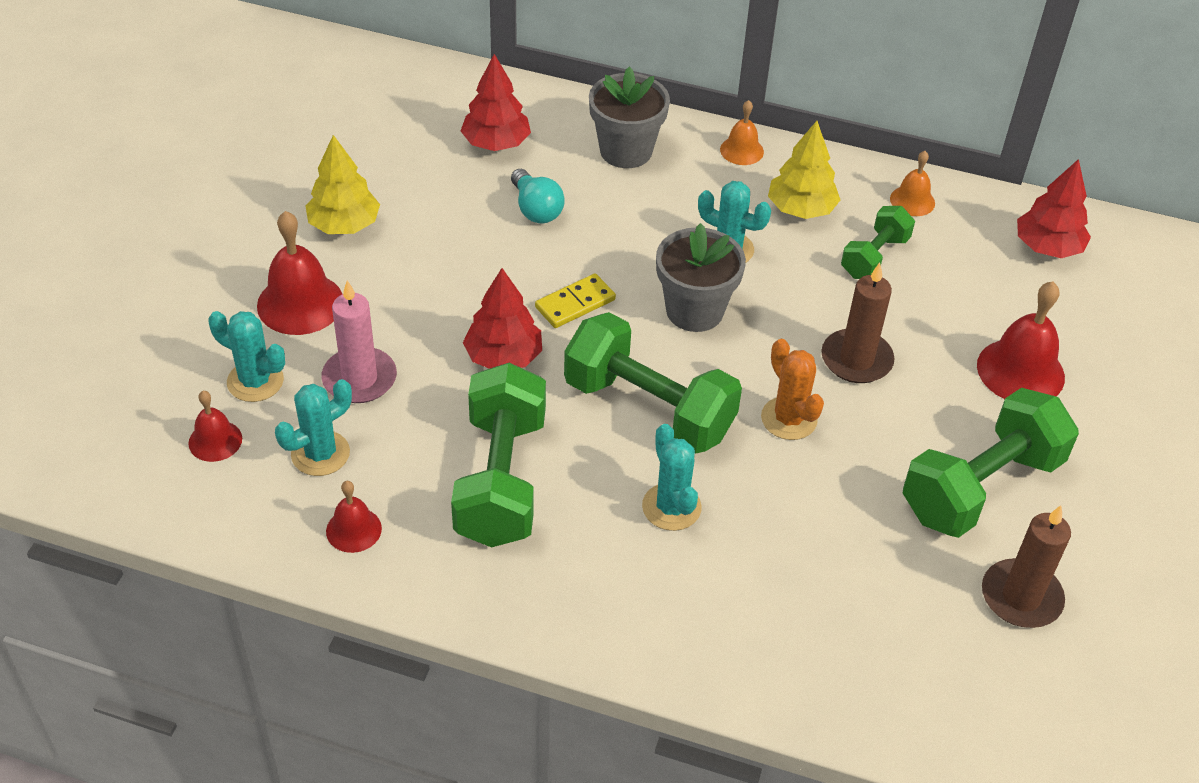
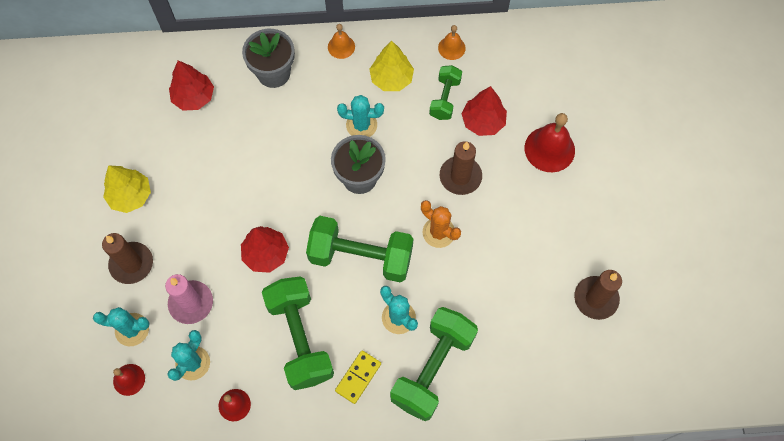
camera: 20 degrees left, 20 degrees up
red bell [257,211,342,335] -> brown candle [102,233,153,284]
turquoise light bulb [511,169,565,223] -> none
yellow domino [535,274,616,328] -> yellow domino moved to [335,350,381,404]
green dumbbell [903,388,1079,538] -> green dumbbell moved to [390,307,478,421]
red tree [1017,159,1091,258] -> red tree moved to [461,86,507,136]

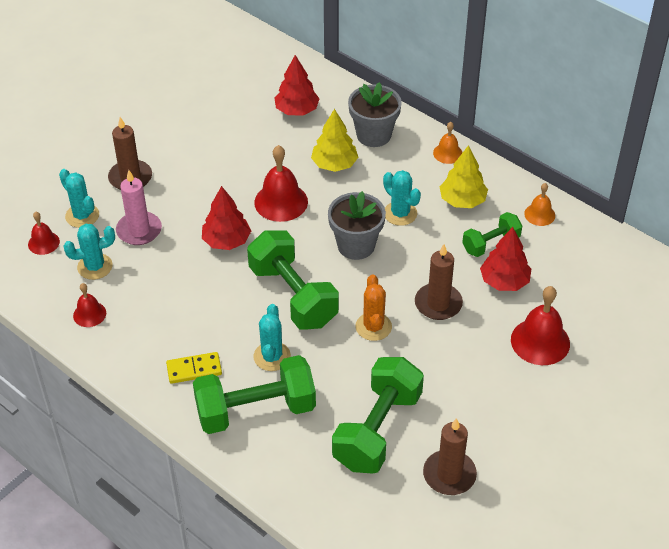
camera: 45 degrees right, 20 degrees down
yellow tree [103,165,151,213] -> yellow tree moved to [311,109,358,172]
green dumbbell [262,276,334,390] -> green dumbbell moved to [332,357,424,474]
none -> red bell [254,145,308,222]

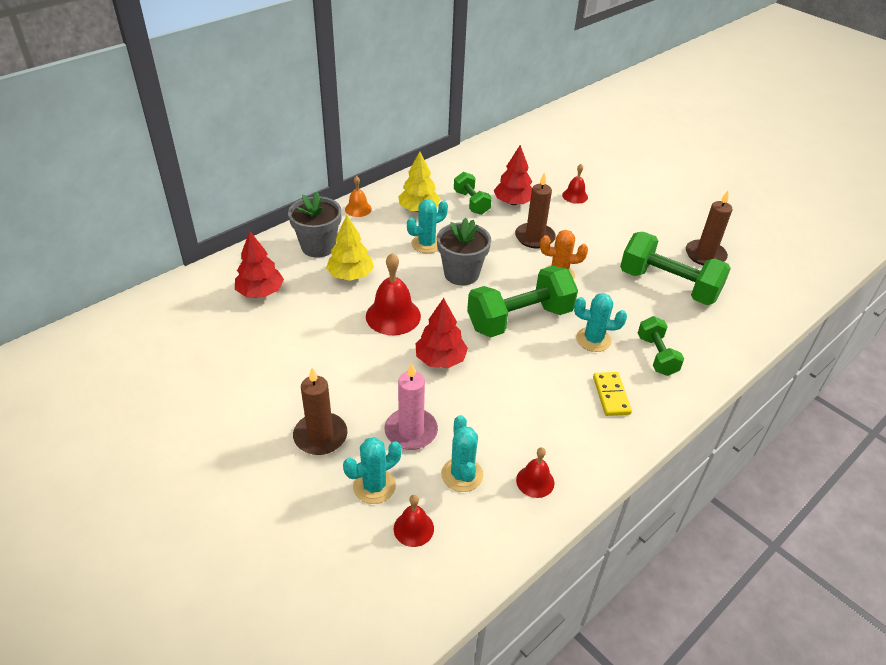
camera: 85 degrees left, 5 degrees down
green dumbbell [193,355,316,434] -> green dumbbell [638,316,684,376], size x0.56
red bell [511,286,570,365] -> red bell [562,164,588,204], size x0.57
orange bell [524,183,555,226] -> none

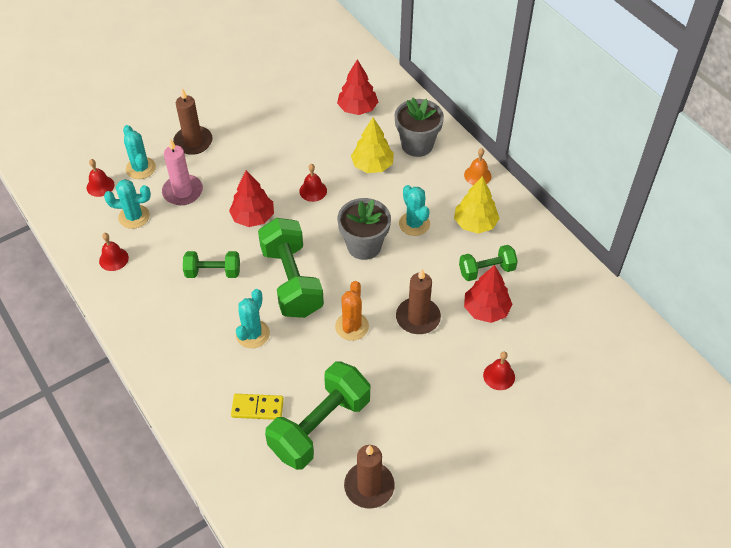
camera: 100 degrees right, 10 degrees up
red bell [366,253,421,335] -> red bell [299,164,327,202], size x0.57
yellow domino [593,372,632,416] -> yellow domino moved to [231,394,284,420]
green dumbbell [638,316,684,376] -> green dumbbell moved to [183,251,240,278]

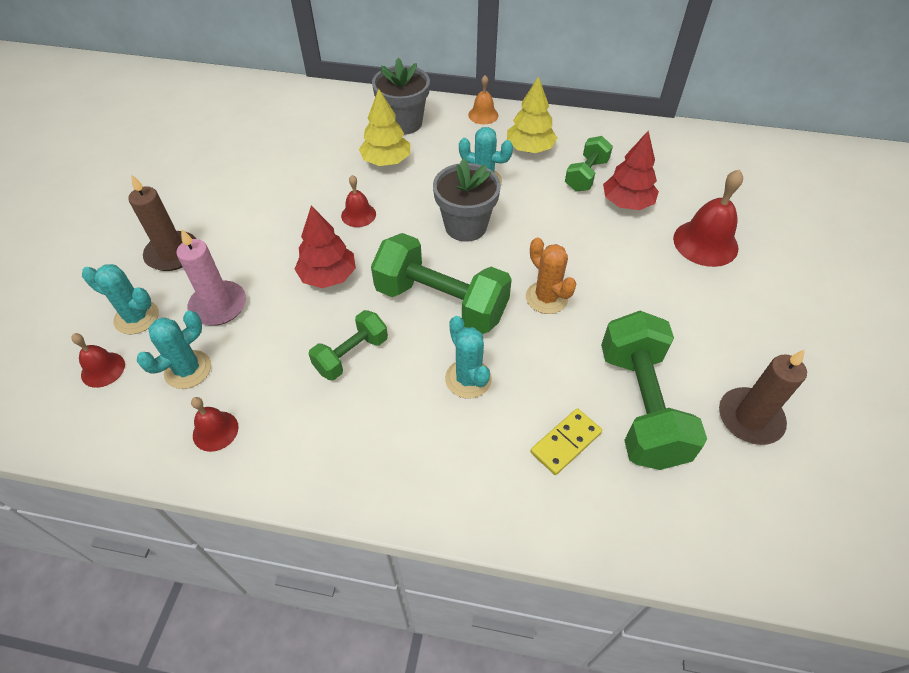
camera: 45 degrees left, 0 degrees up
red tree [337,59,378,115] -> none
brown candle [396,269,441,334] -> none
red bell [483,352,515,390] -> red bell [673,169,743,267], size x1.76

